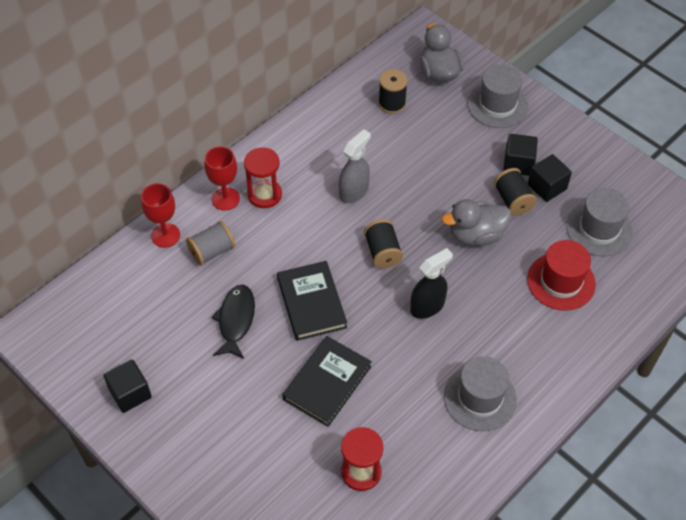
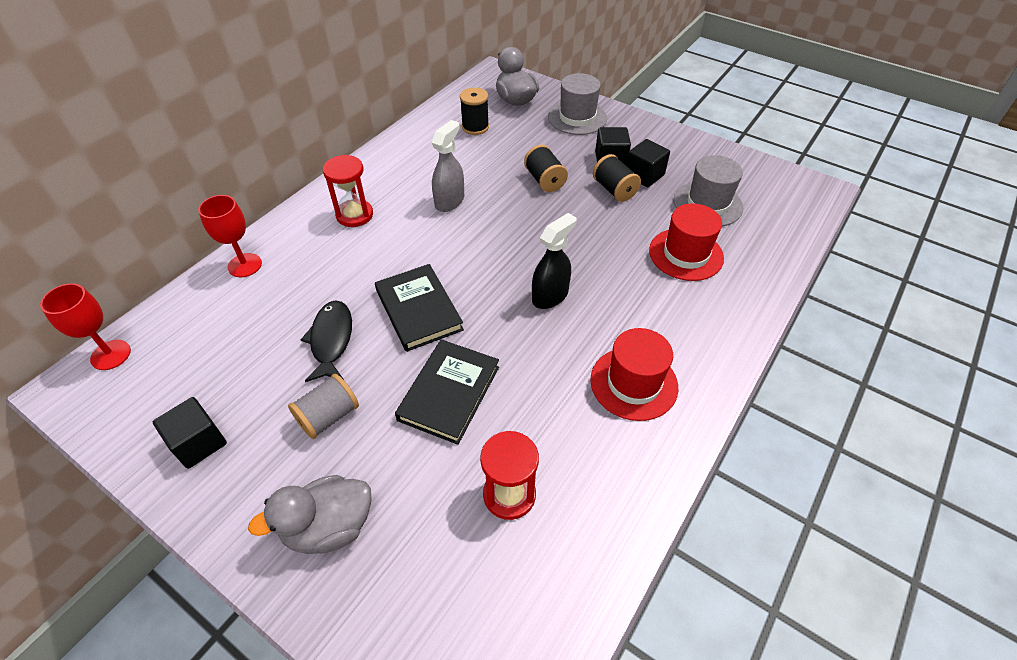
camera: 10 degrees left, 5 degrees down
grey spool [186,221,235,265] -> grey spool moved to [288,374,359,439]
red goblet [204,146,240,211] -> red goblet moved to [40,283,131,370]
black spool [364,219,403,269] -> black spool moved to [524,145,568,192]
grey duck [441,199,511,246] -> grey duck moved to [248,475,372,554]
grey hat [444,356,517,431] -> red hat [590,328,678,421]

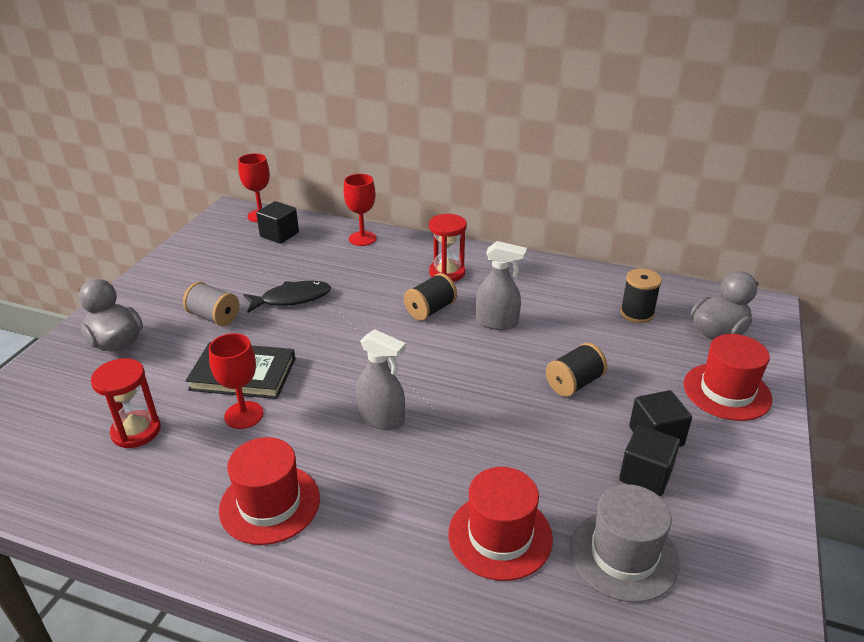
camera: 75 degrees right, 15 degrees down
black cube [153,397,227,469] -> black cube moved to [256,201,299,244]
black book [375,264,464,352] -> none
black spray bottle [532,213,577,309] -> grey spray bottle [356,329,406,430]
grey hat [548,73,607,135] -> red hat [684,334,772,421]
black spool [593,154,641,202] -> black spool moved to [404,273,457,321]
none -> red goblet [209,333,264,429]

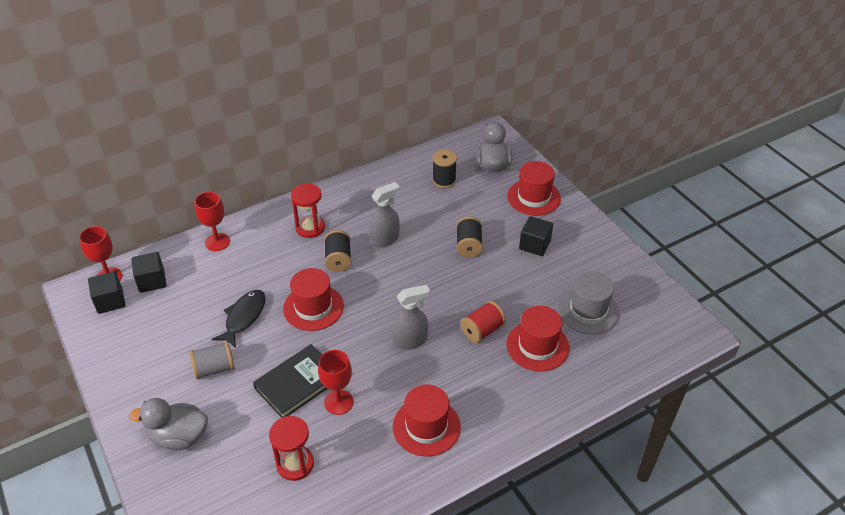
camera: 50 degrees left, 10 degrees up
black cube [619,425,680,496] -> black cube moved to [88,271,126,314]
none -> red hat [283,268,344,331]
none -> red spool [460,301,506,343]

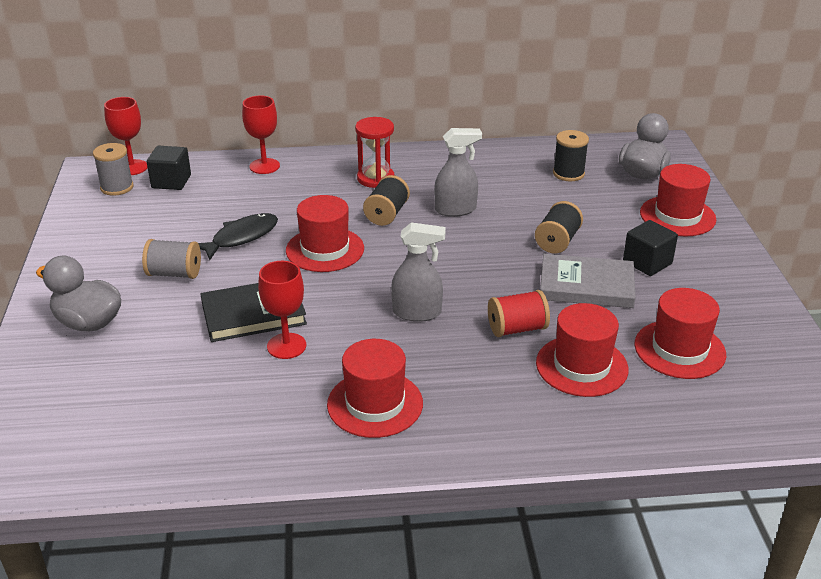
camera: 25 degrees right, 10 degrees down
black cube [88,271,126,314] -> grey spool [93,143,133,196]
red hourglass [269,416,314,481] -> none
grey hat [558,271,619,334] -> red hat [634,288,726,379]
none -> grey book [540,254,636,308]

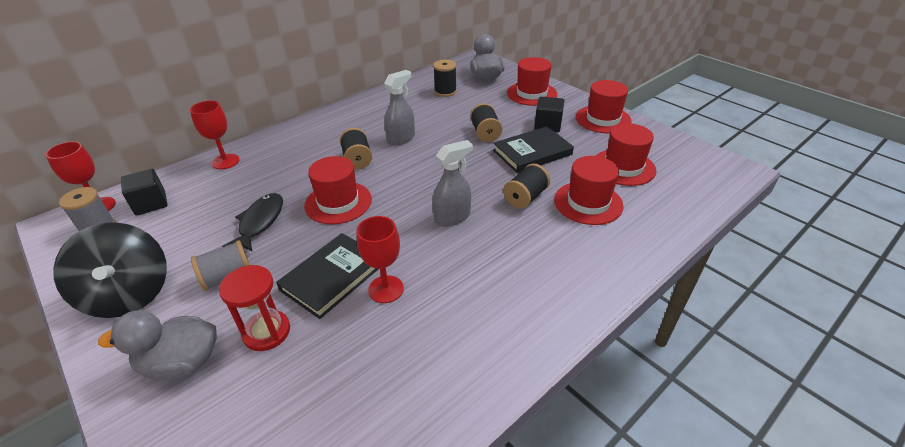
camera: 35 degrees left, 5 degrees up
red hat [327,339,423,438] -> red hat moved to [576,80,632,133]
red hourglass [355,117,395,188] -> red hourglass moved to [219,265,290,351]
red spool [488,290,550,337] -> black spool [503,163,550,209]
grey book [540,254,636,308] -> black book [493,126,574,173]
none -> black spinning top [53,222,167,318]

